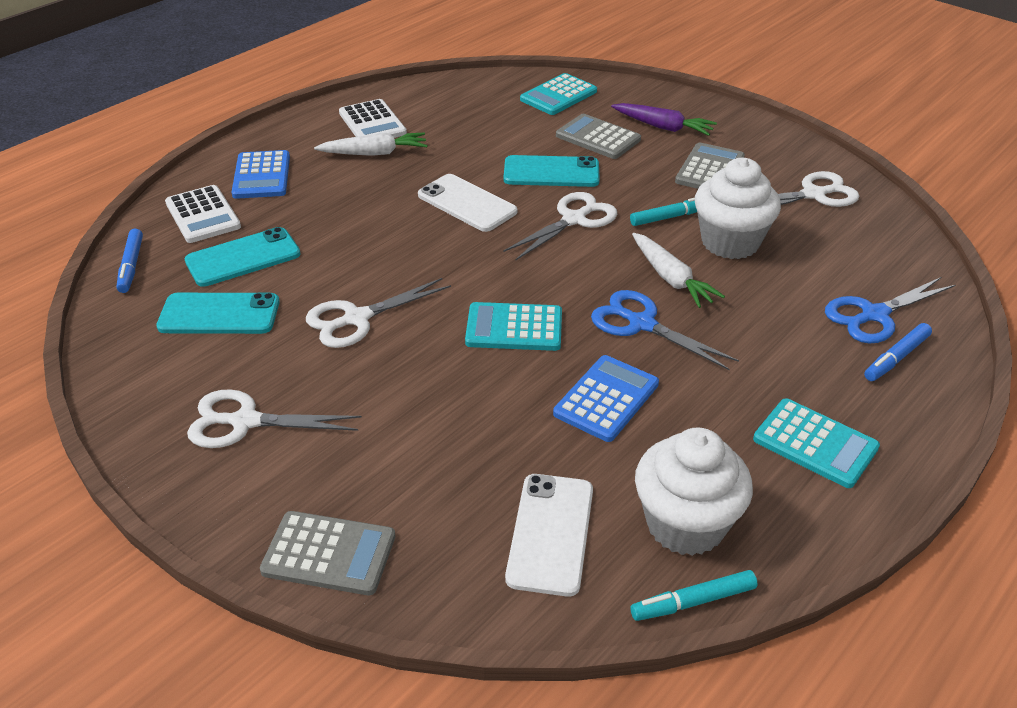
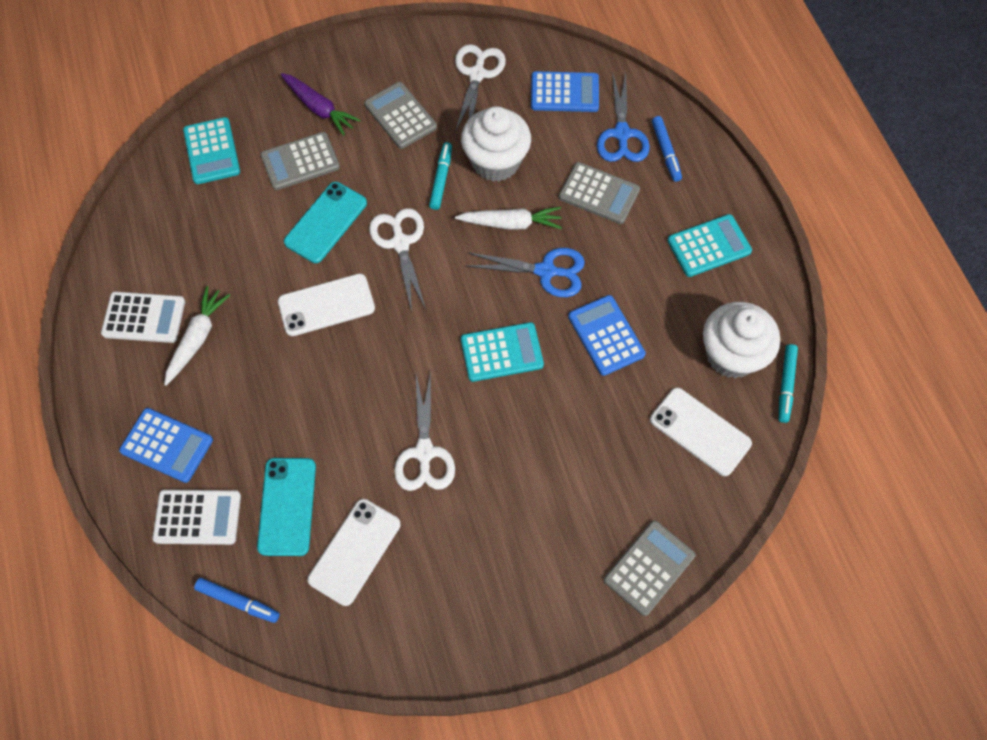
camera: 60 degrees left, 25 degrees up
turquoise phone [156,293,280,334] -> white phone [308,499,401,606]
white scissors [187,389,362,448] -> none
turquoise calculator [465,302,562,351] -> turquoise calculator turned 135 degrees counterclockwise [461,322,544,382]
blue scissors [591,290,739,370] -> blue scissors turned 150 degrees counterclockwise [466,248,585,297]
purple carrot [611,103,717,136] -> purple carrot turned 75 degrees clockwise [281,73,361,136]
none -> blue calculator [531,71,599,112]
none -> grey calculator [559,162,640,224]

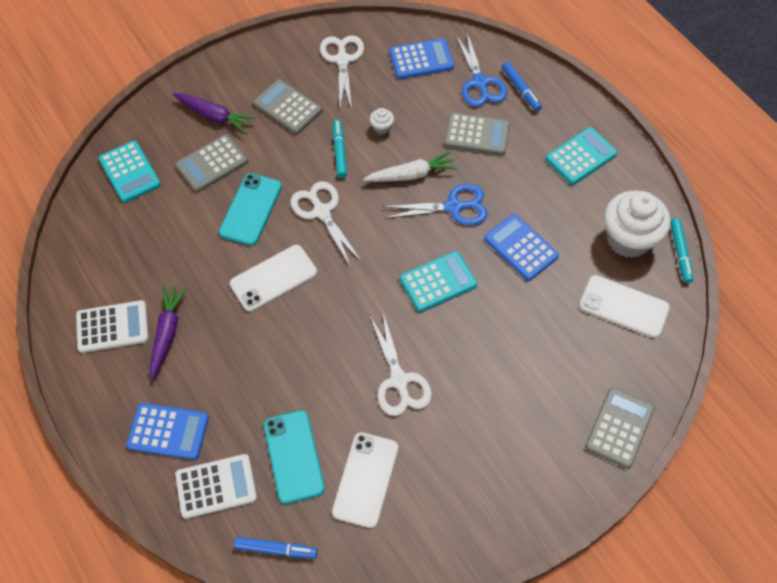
camera: 15 degrees left, 5 degrees down
white carrot [164,286,230,386] -> purple carrot [149,286,187,380]
white cupcake [461,106,531,182] -> white cupcake [370,108,394,134], size x0.41

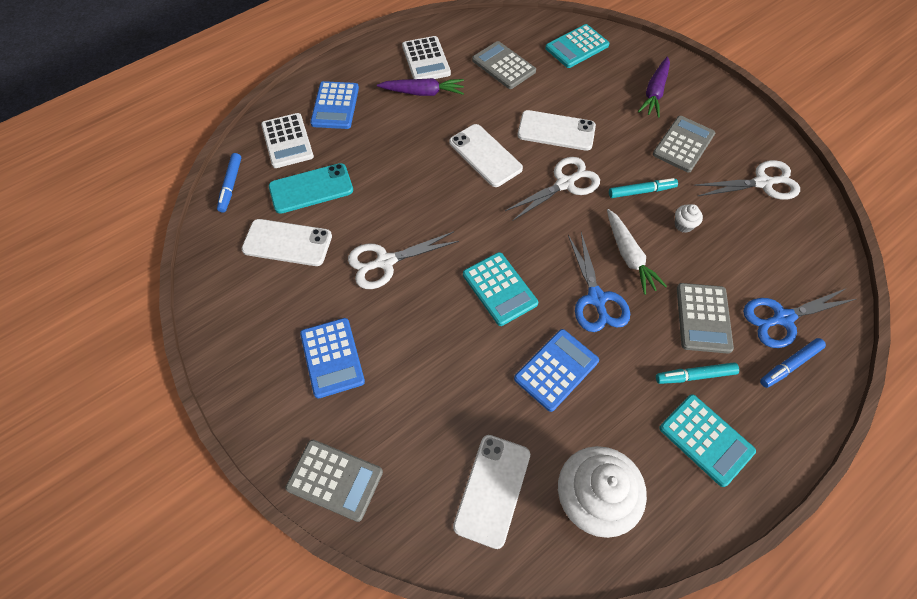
camera: 85 degrees right, 0 degrees up
grey calculator [175,134,248,192] -> grey calculator moved to [472,41,536,89]
turquoise phone [219,173,282,246] -> white phone [518,110,596,151]
blue calculator [389,38,454,79] -> blue calculator moved to [300,318,365,399]
turquoise marker [670,218,693,283] -> turquoise marker moved to [656,362,739,384]

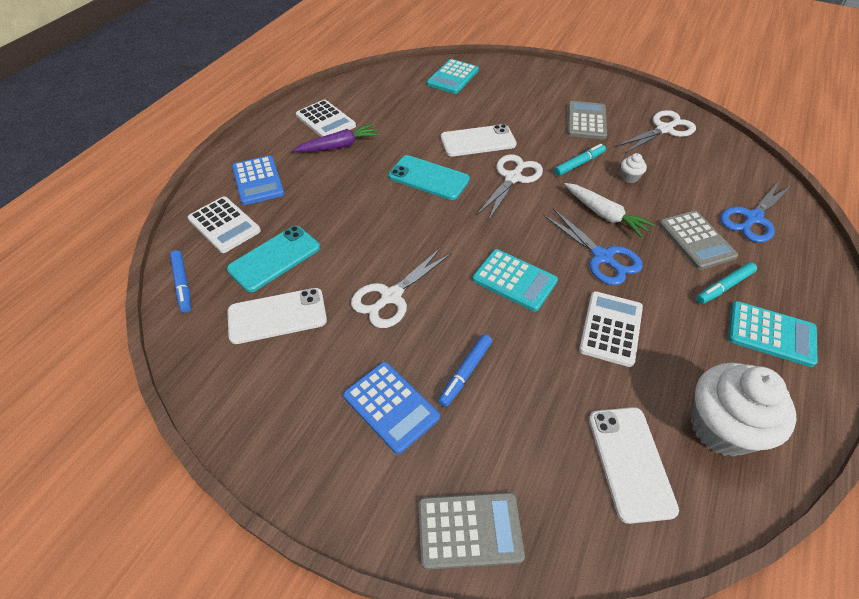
camera: 25 degrees left, 10 degrees down
white phone [449,124,523,187] -> turquoise phone [388,155,470,200]
grey calculator [472,41,536,89] -> none
blue calculator [514,329,599,412] -> white calculator [579,291,643,367]
purple carrot [638,56,670,118] -> none
blue marker [760,338,826,388] -> blue marker moved to [438,334,492,407]

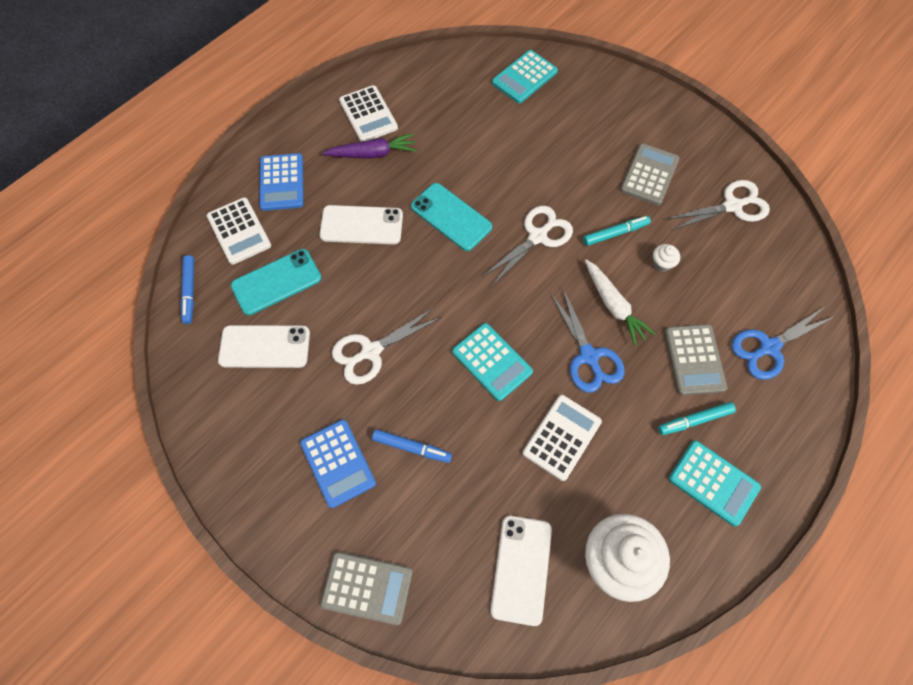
camera: 15 degrees right, 15 degrees up
blue marker [438,334,492,407] -> blue marker turned 120 degrees counterclockwise [372,429,452,463]
white phone [441,124,516,157] -> white phone moved to [319,205,403,244]

